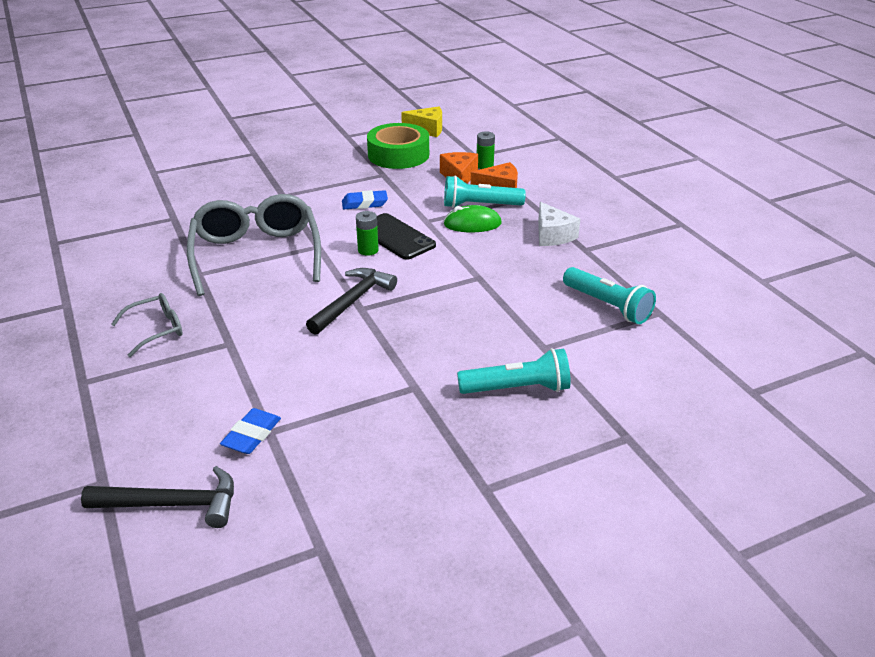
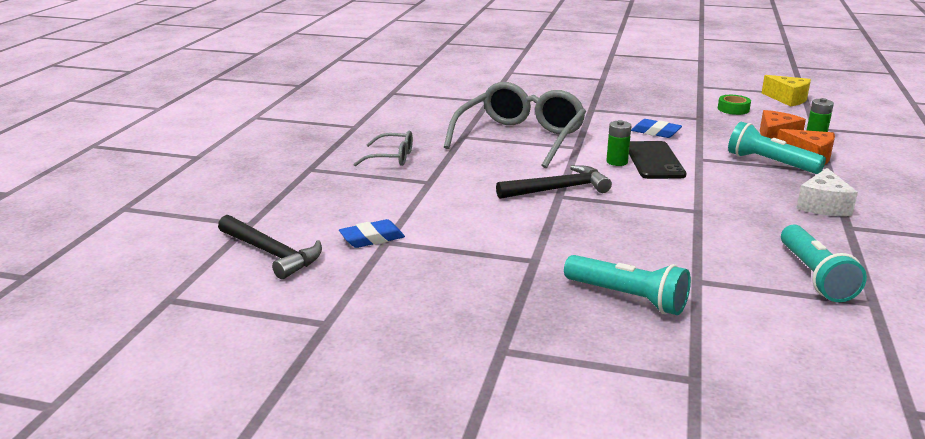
camera: 40 degrees right, 10 degrees down
green tape [367,123,429,169] -> green tape [718,95,751,115], size x0.47
green mouse [444,205,502,232] -> none

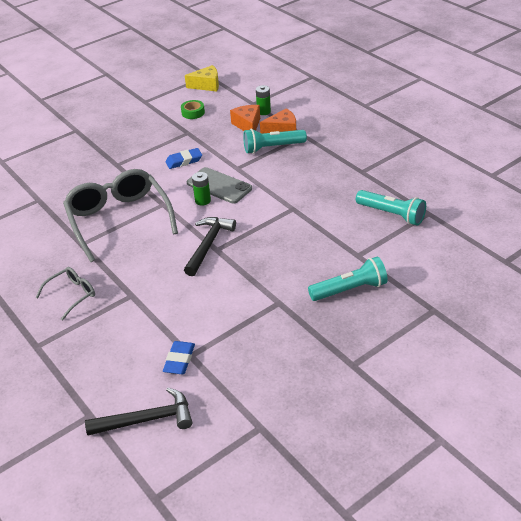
camera: 50 degrees left, 15 degrees up
black phone [629,141,686,179] -> grey phone [187,167,252,204]
white cheese [796,168,858,216] -> none

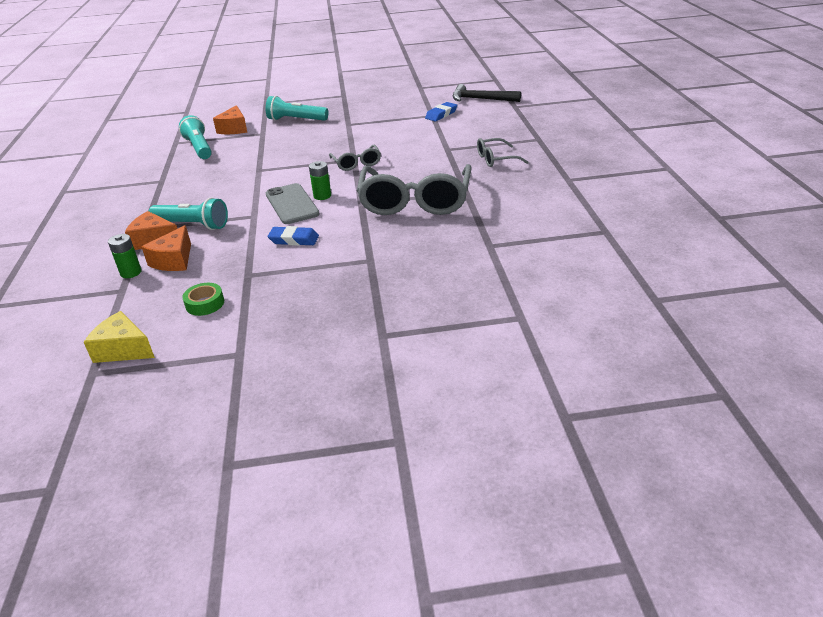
camera: 150 degrees left, 5 degrees down
black hammer [184,217,236,276] -> grey glasses [329,144,381,171]
none -> orange cheese [213,105,247,134]

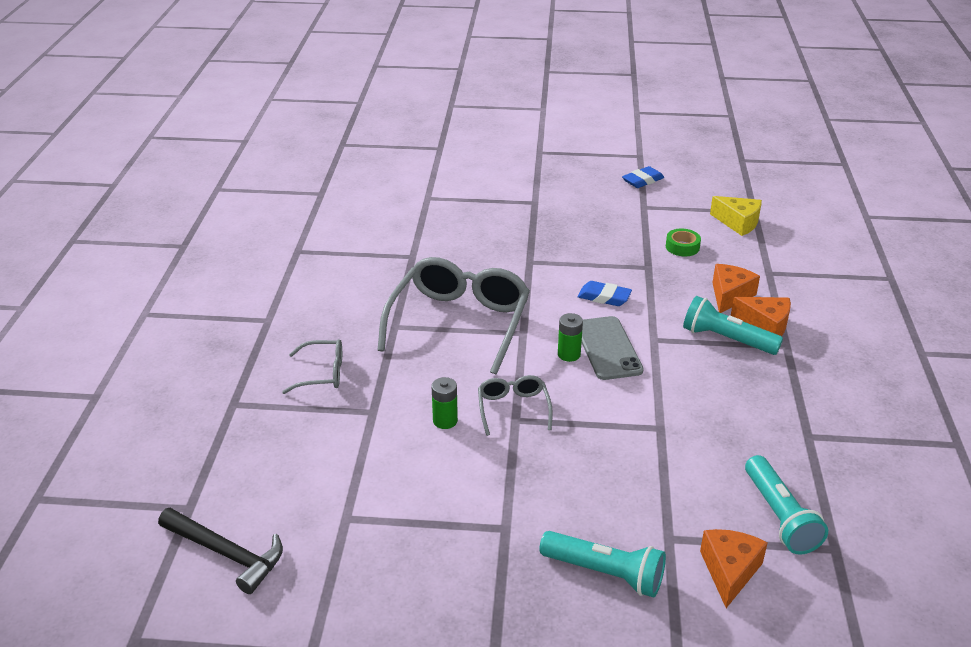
camera: 170 degrees left, 0 degrees up
green battery [108,234,142,278] -> green battery moved to [432,377,458,429]
blue eraser [425,102,457,122] -> blue eraser moved to [622,166,664,188]

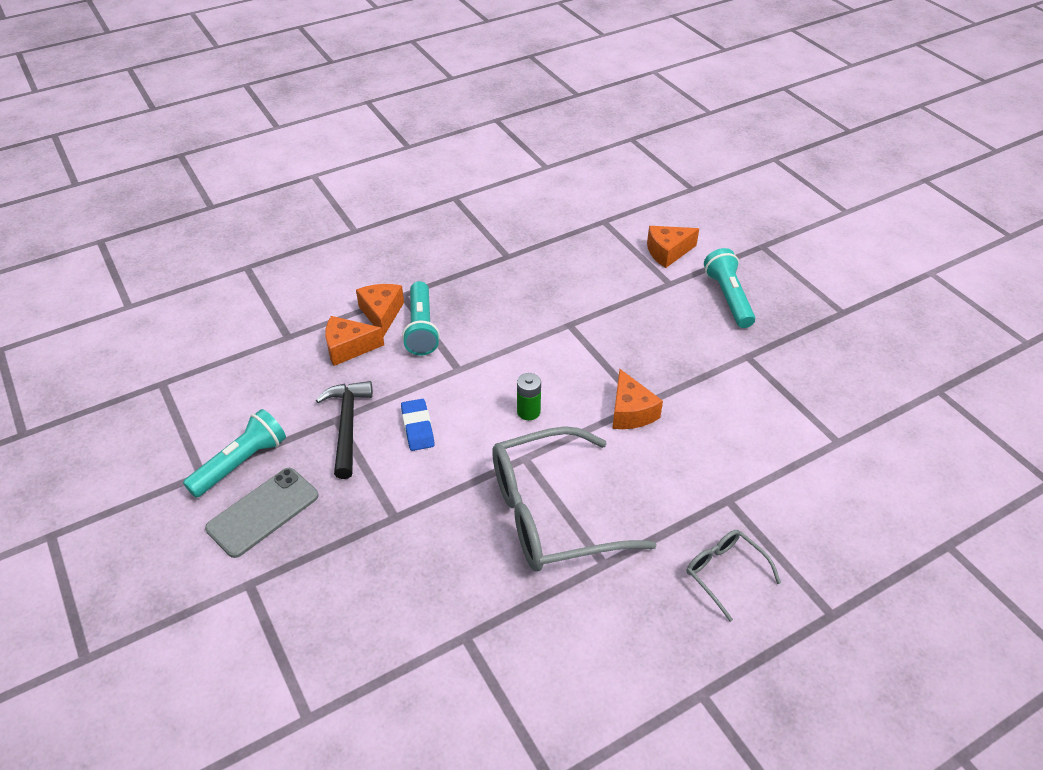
camera: 125 degrees left, 10 degrees up
black hammer [158,508,283,594] -> black hammer moved to [316,381,373,479]
green battery [432,377,458,429] -> none
grey glasses [478,375,553,436] -> orange cheese [612,369,663,429]
grey phone [582,316,644,380] -> grey phone moved to [205,468,319,558]
blue eraser [622,166,664,188] -> none
green tape [666,229,701,256] -> none
yellow cheese [710,196,762,236] -> none
turquoise flashlight [745,455,828,555] -> turquoise flashlight moved to [183,409,286,498]

